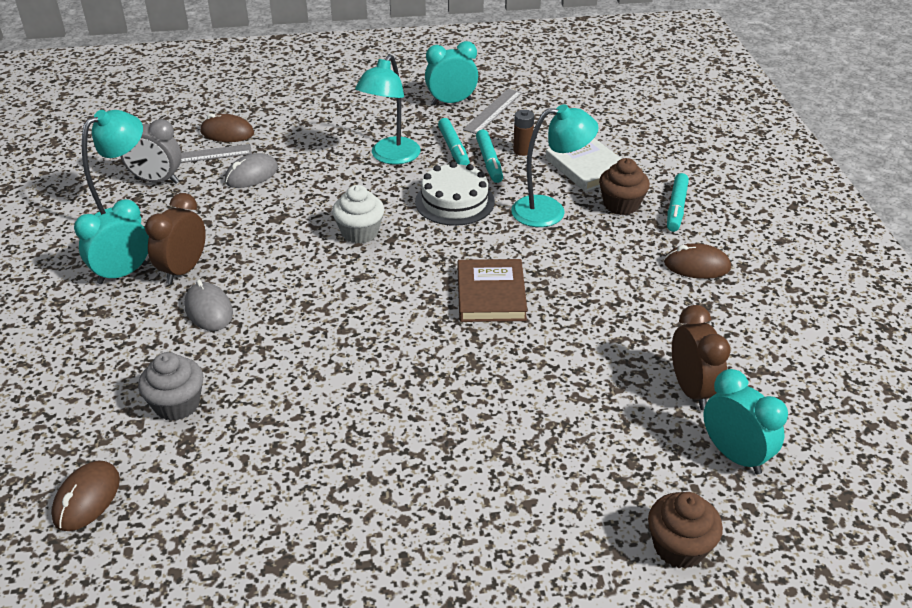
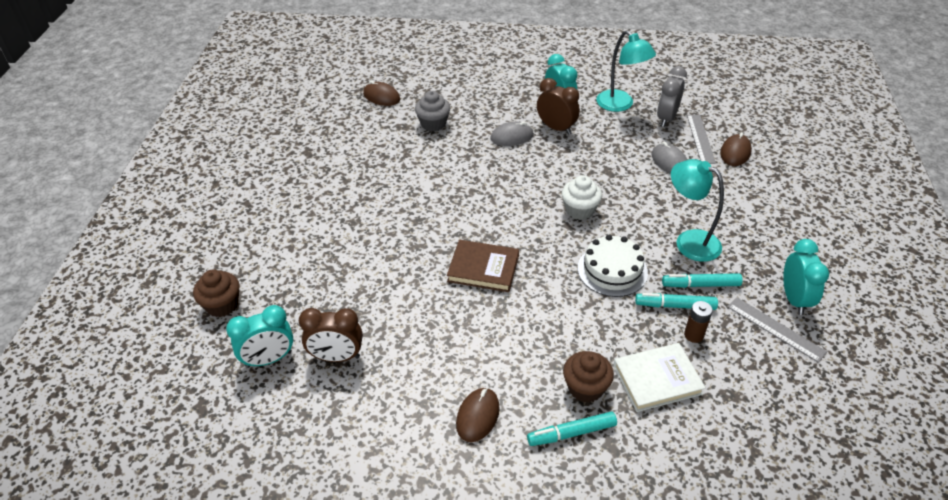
camera: 105 degrees right, 5 degrees up
turquoise lamp [511,104,599,227] -> none
turquoise marker [667,173,689,232] -> turquoise marker turned 45 degrees counterclockwise [527,411,617,446]

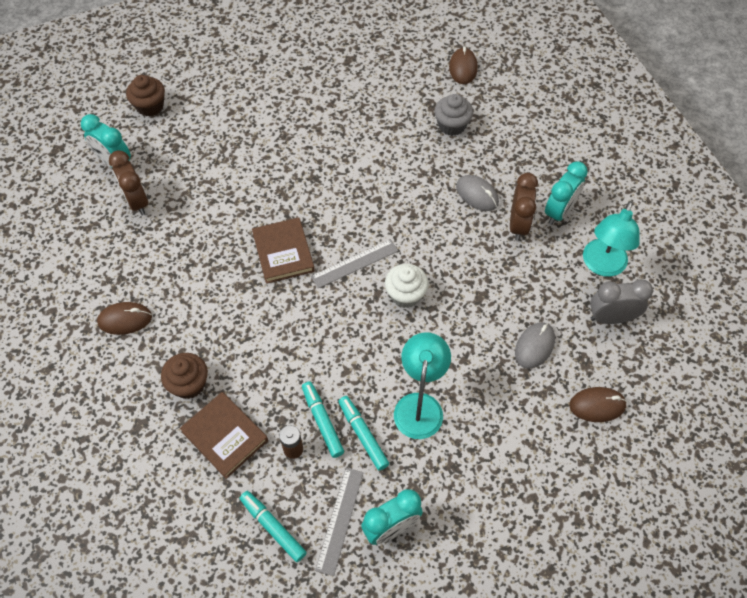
camera: 60 degrees right, 15 degrees up
turquoise marker [527,411,617,446] -> turquoise marker moved to [240,491,307,562]
white cake [578,235,648,297] -> none
white book [613,343,706,412] -> brown book [180,392,268,479]
grey ruler [687,115,716,164] -> grey ruler moved to [311,239,398,289]

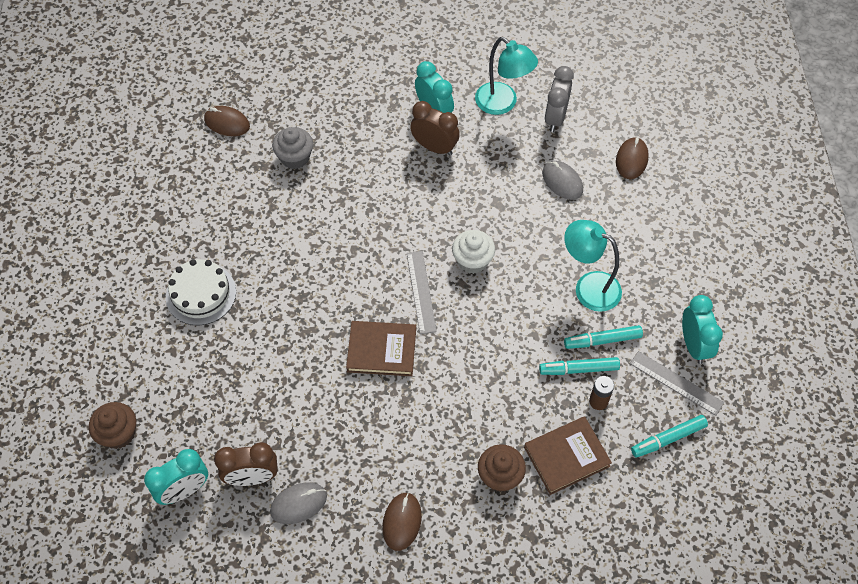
camera: 70 degrees left, 0 degrees up
grey mouse [456,175,499,211] -> grey mouse moved to [270,482,327,524]
none -> white cake [166,259,236,325]

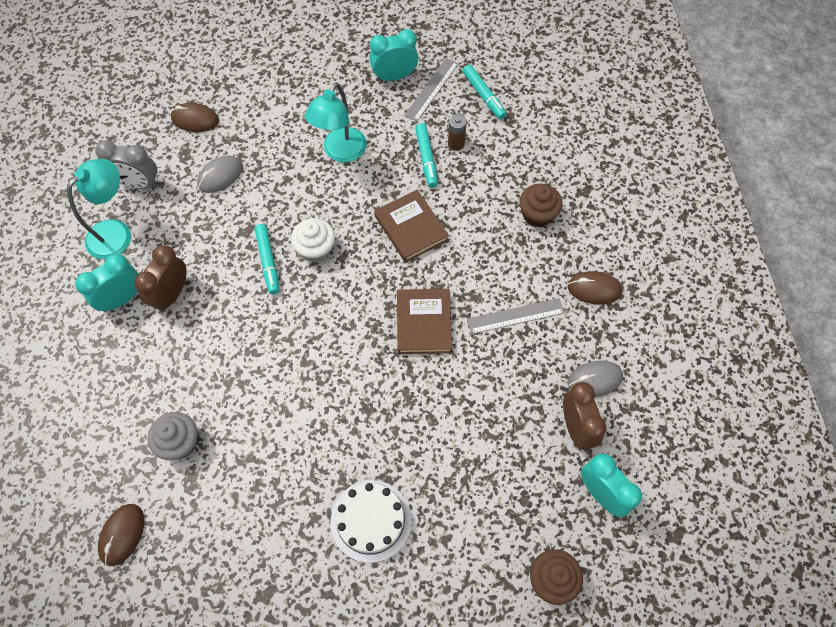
camera: 95 degrees left, 5 degrees up
grey mouse [270,482,327,524] -> grey mouse turned 75 degrees counterclockwise [567,361,623,398]
grey ruler [407,251,437,334] -> grey ruler moved to [467,298,565,334]
brown book [524,416,612,495] -> brown book moved to [374,190,449,263]
turquoise marker [564,325,643,349] -> turquoise marker moved to [255,224,279,294]

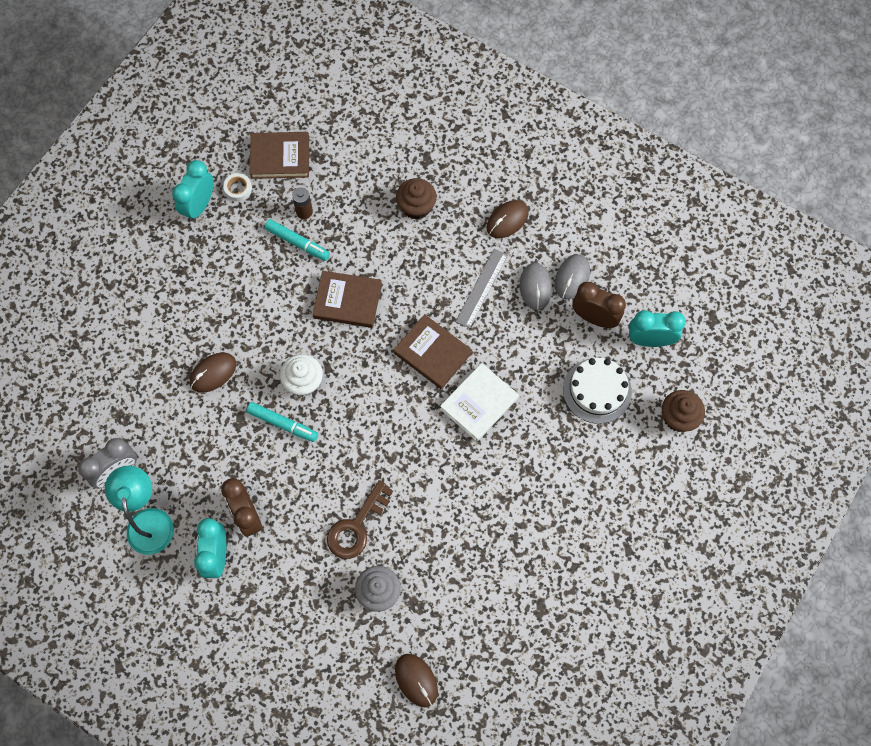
camera: 50 degrees left, 5 degrees up
brown mouse [171,103,219,132] -> brown mouse moved to [190,353,236,393]
grey mouse [197,155,243,193] -> grey mouse moved to [520,263,552,310]
turquoise lamp [305,82,367,162] -> none
white cake [331,480,411,563] -> white cake moved to [563,358,632,424]
grey ruler [404,58,459,122] -> white tape [223,173,252,201]
turquoise marker [463,65,507,119] -> brown book [249,132,309,179]
none -> brown key [327,480,393,559]
none -> white book [440,363,519,441]

